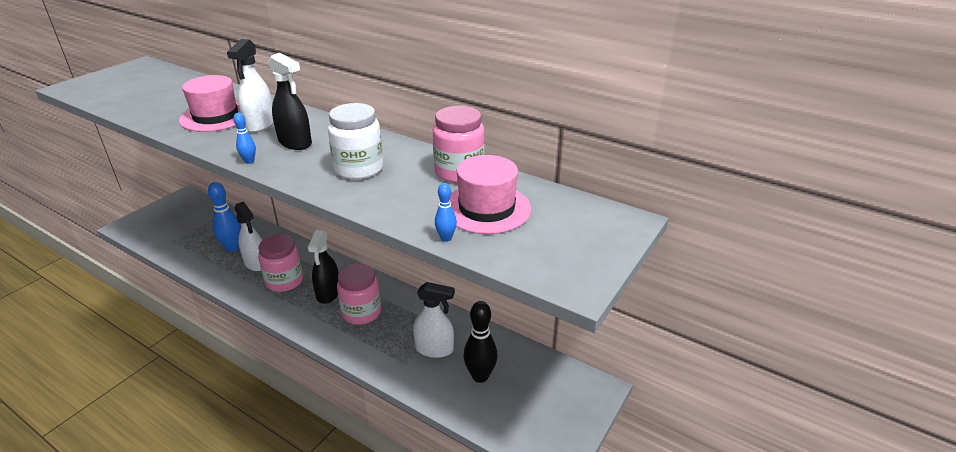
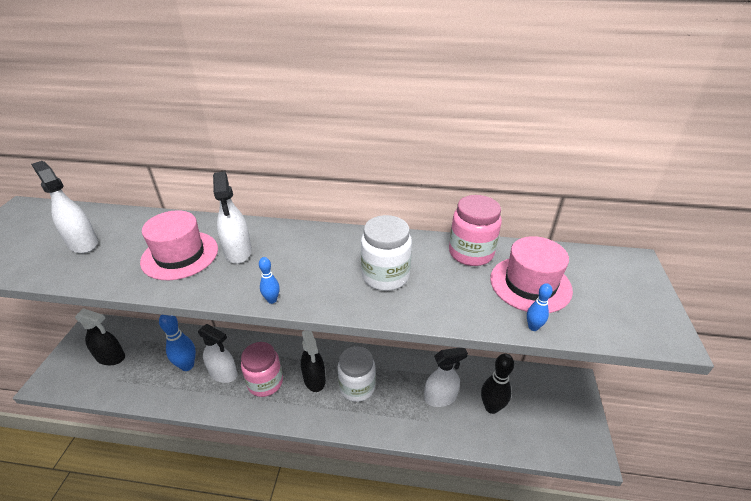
camera: 25 degrees left, 5 degrees up
black spray bottle [268,53,312,150] -> black spray bottle moved to [75,308,125,365]
pink jar [337,263,381,325] -> white jar [338,346,376,402]
none -> white spray bottle [31,161,98,253]

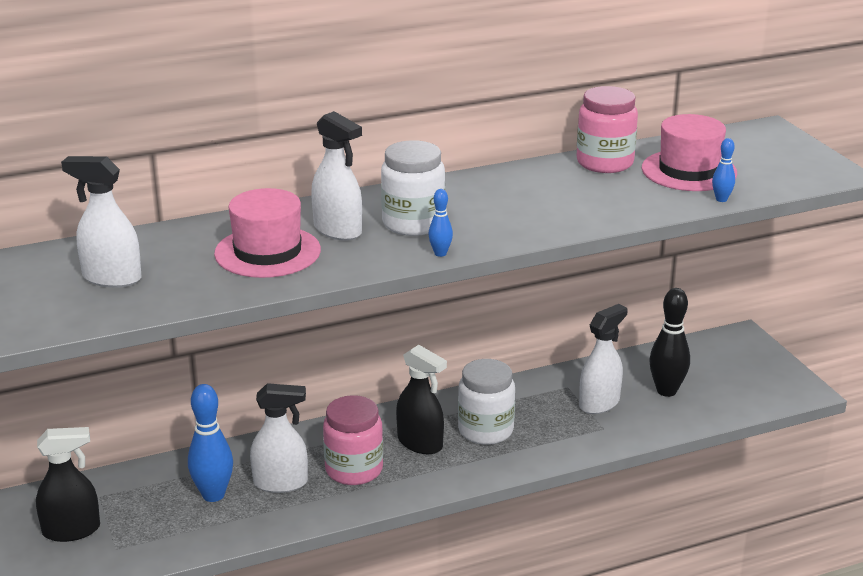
camera: 30 degrees left, 10 degrees down
white jar [361,215,412,291] -> white jar moved to [381,140,445,236]

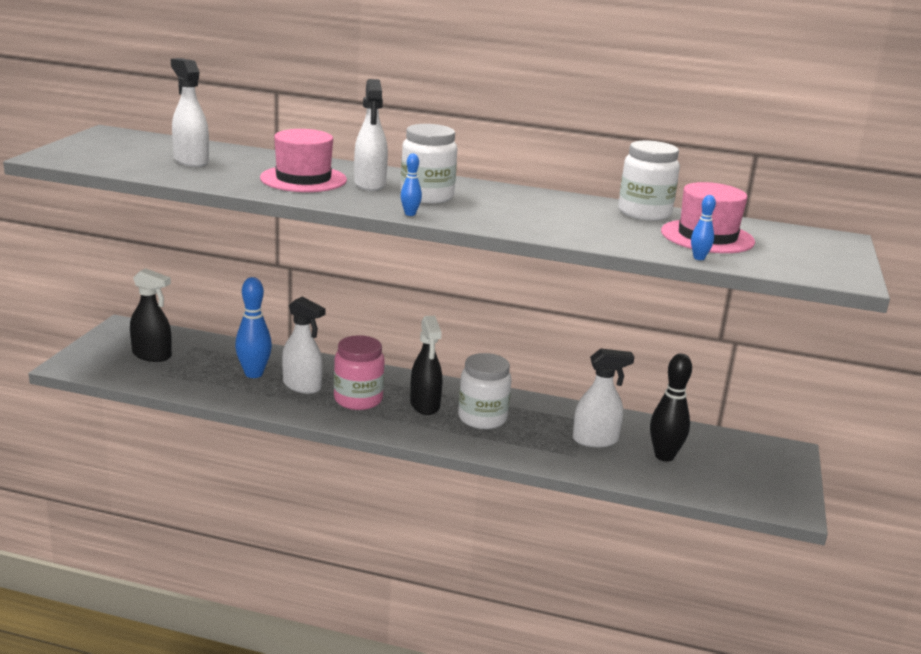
camera: 35 degrees right, 5 degrees down
pink jar [577,86,638,173] -> white jar [618,141,680,221]

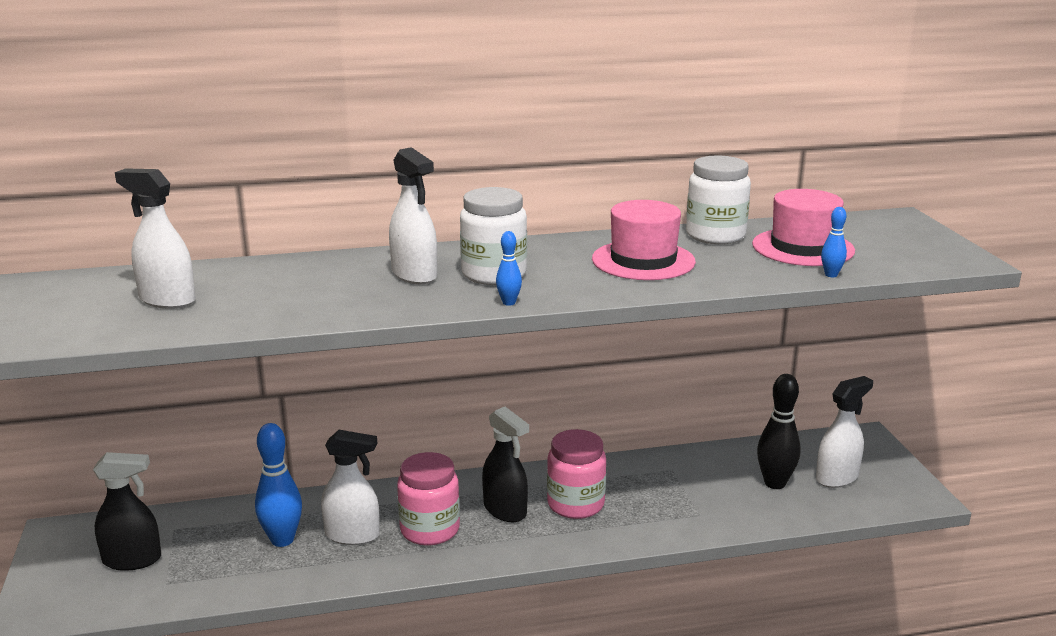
camera: 25 degrees left, 0 degrees up
pink hat [260,129,347,192] -> pink hat moved to [592,200,696,280]
white jar [458,353,512,429] -> pink jar [547,429,606,519]
white spray bottle [573,348,634,447] -> white spray bottle moved to [816,376,873,488]

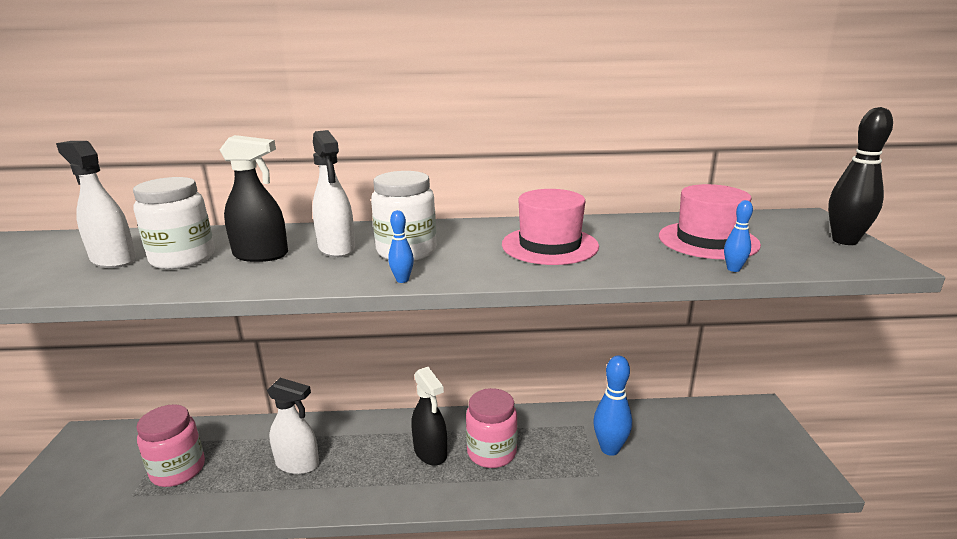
camera: 10 degrees right, 0 degrees up
black spray bottle [93,452,161,571] -> black spray bottle moved to [220,135,288,262]
blue bowling pin [255,423,302,547] -> blue bowling pin moved to [593,355,632,456]
pink jar [397,452,460,545] -> pink jar moved to [136,404,205,487]
white jar [686,156,751,244] -> white jar moved to [133,177,214,269]
black bowling pin [757,374,800,489] -> black bowling pin moved to [828,107,893,245]
white spray bottle [816,376,873,488] -> none

